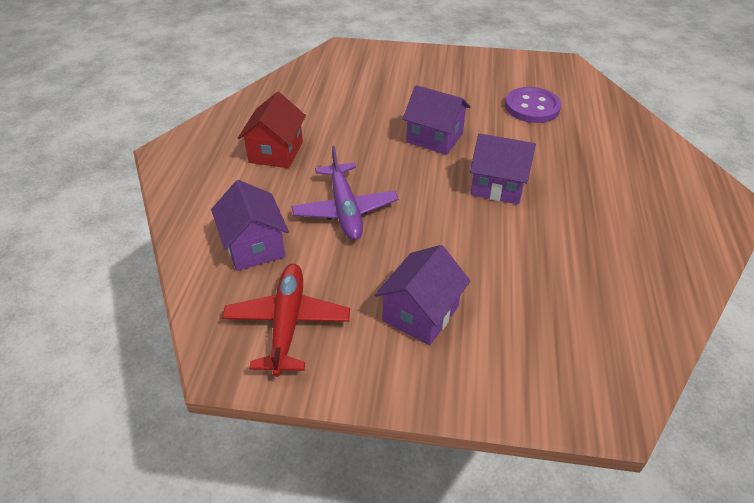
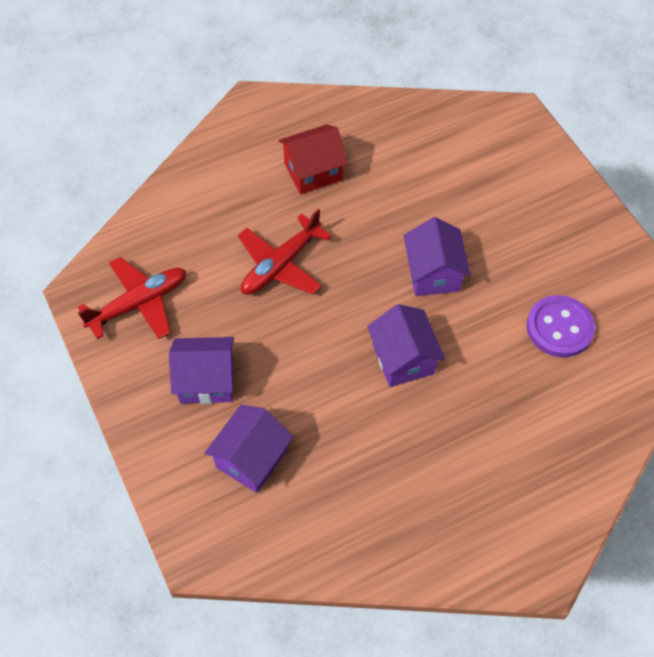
camera: 55 degrees right, 15 degrees up
purple house [211,180,289,271] -> purple house moved to [205,405,294,493]
purple plane [291,146,398,240] -> red plane [238,209,332,295]

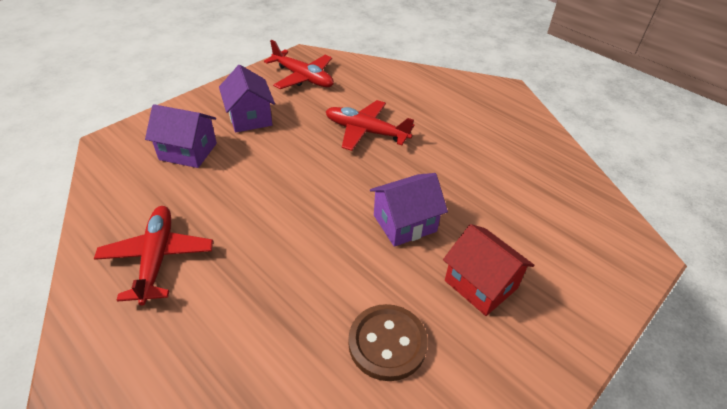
camera: 70 degrees right, 15 degrees down
red house [279,124,348,194] -> red house moved to [443,224,534,316]
purple house [367,304,445,387] -> none
purple button [527,295,595,357] -> brown button [348,304,428,381]
none -> red plane [94,206,213,306]

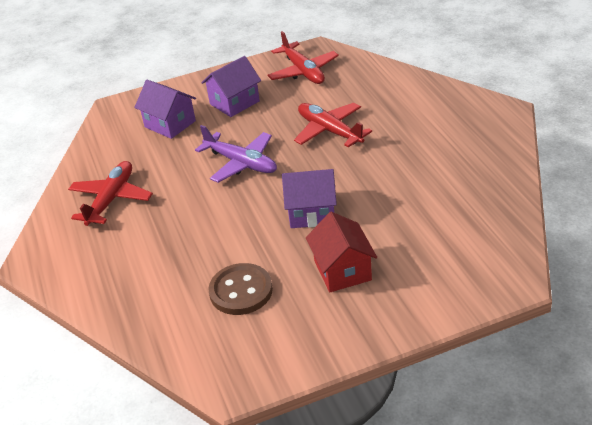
camera: 30 degrees right, 5 degrees down
purple house [219,65,275,133] -> purple house turned 45 degrees clockwise [201,56,261,117]
none -> purple plane [195,125,277,183]

